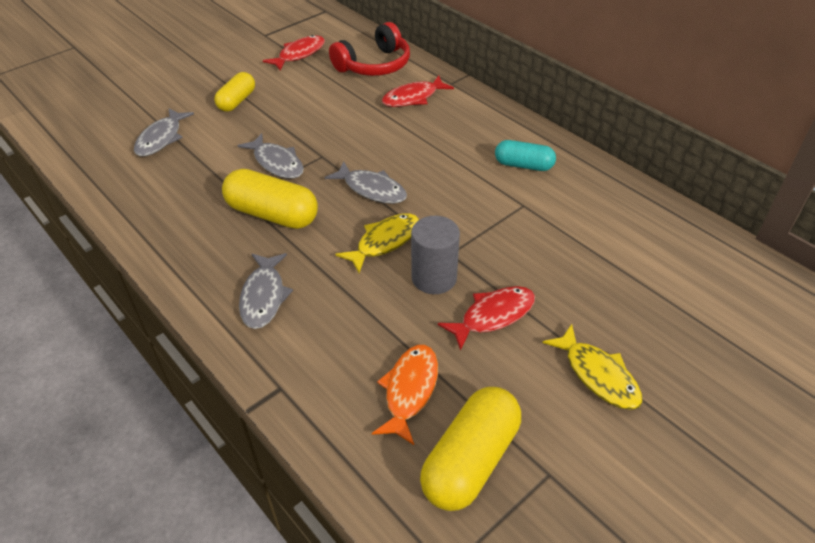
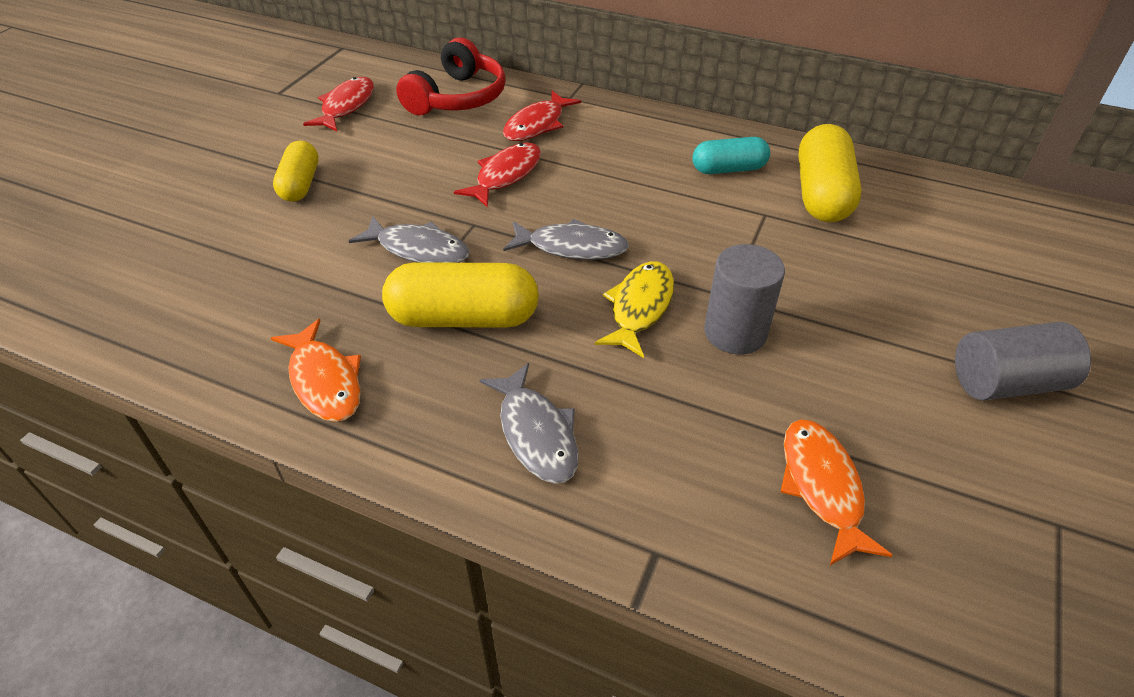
camera: 25 degrees left, 0 degrees up
grey fish [134,108,194,156] -> none
yellow capsule [420,387,521,511] -> yellow capsule moved to [798,124,862,222]
red fish [438,286,535,351] -> red fish moved to [454,143,541,208]
yellow fish [543,324,642,410] -> grey cylinder [955,322,1091,400]
none -> orange fish [271,319,361,422]

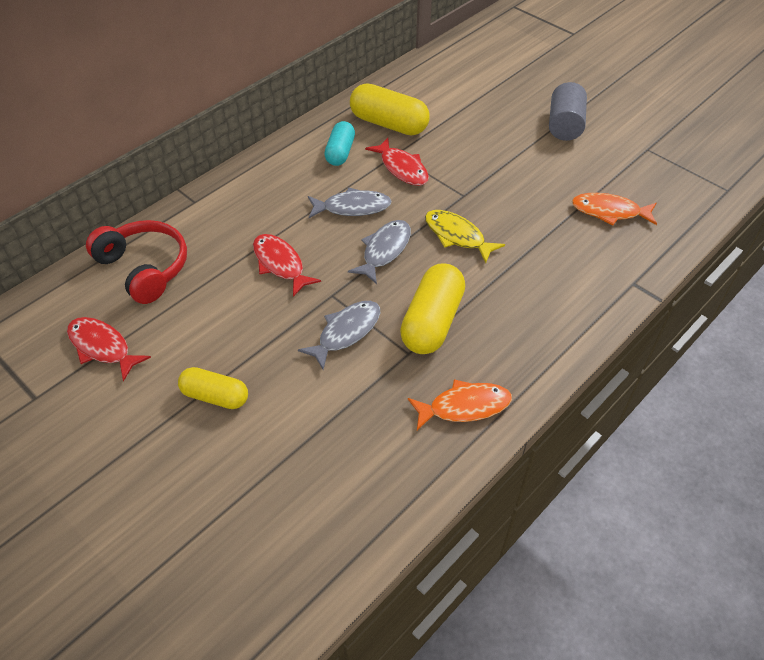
camera: 70 degrees left, 5 degrees up
grey fish [479,363,578,484] -> grey fish moved to [308,187,392,218]
red fish [503,91,581,141] -> red fish moved to [365,138,429,186]
grey cylinder [704,244,785,355] -> none

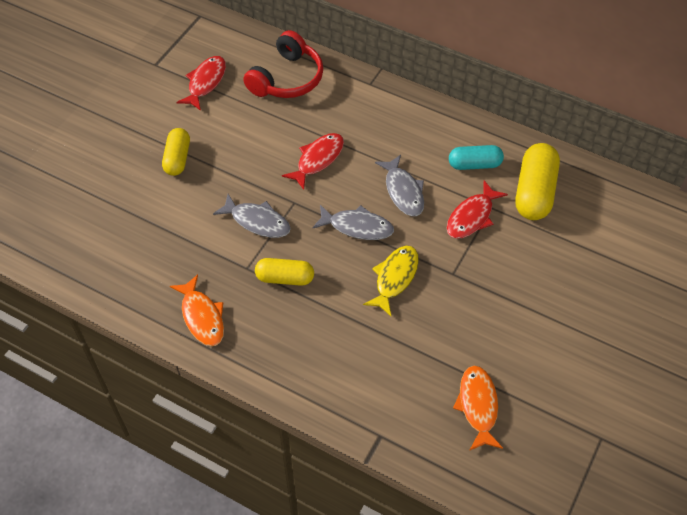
camera: 75 degrees right, 5 degrees up
yellow capsule [400,263,465,354] -> yellow capsule [255,258,314,286], size x0.63
grey cylinder [549,82,587,141] -> none

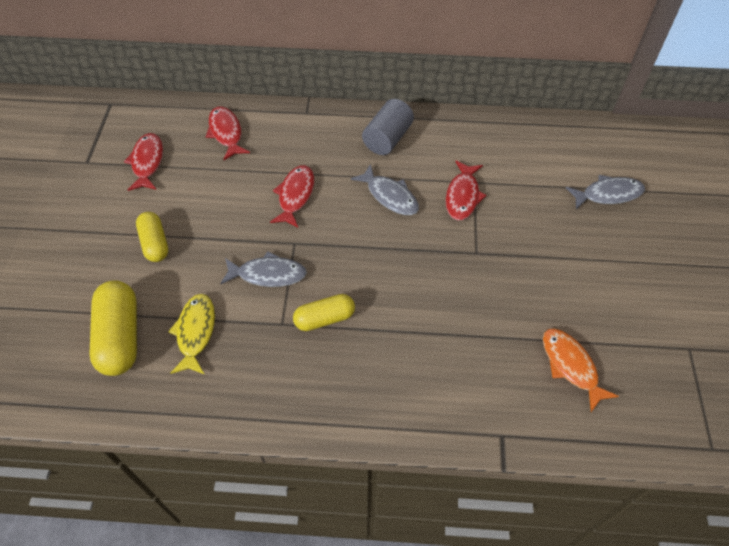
camera: 25 degrees left, 0 degrees up
orange fish [170,274,224,346] -> none
red headphones [243,30,323,98] -> red fish [206,106,250,160]
grey fish [313,205,394,240] -> grey fish moved to [566,175,645,209]
yellow fish [363,246,419,316] -> yellow fish moved to [168,294,215,374]
turquoise capsule [449,145,504,170] -> none
yellow capsule [516,143,560,220] -> yellow capsule moved to [90,280,137,376]
none -> grey cylinder [362,99,414,155]

